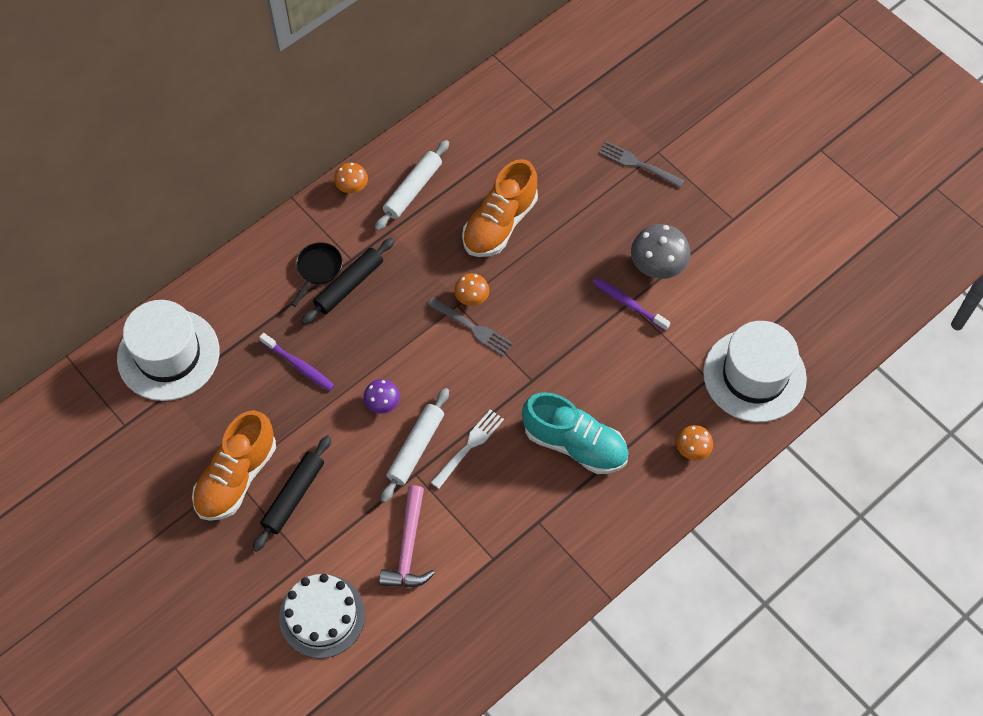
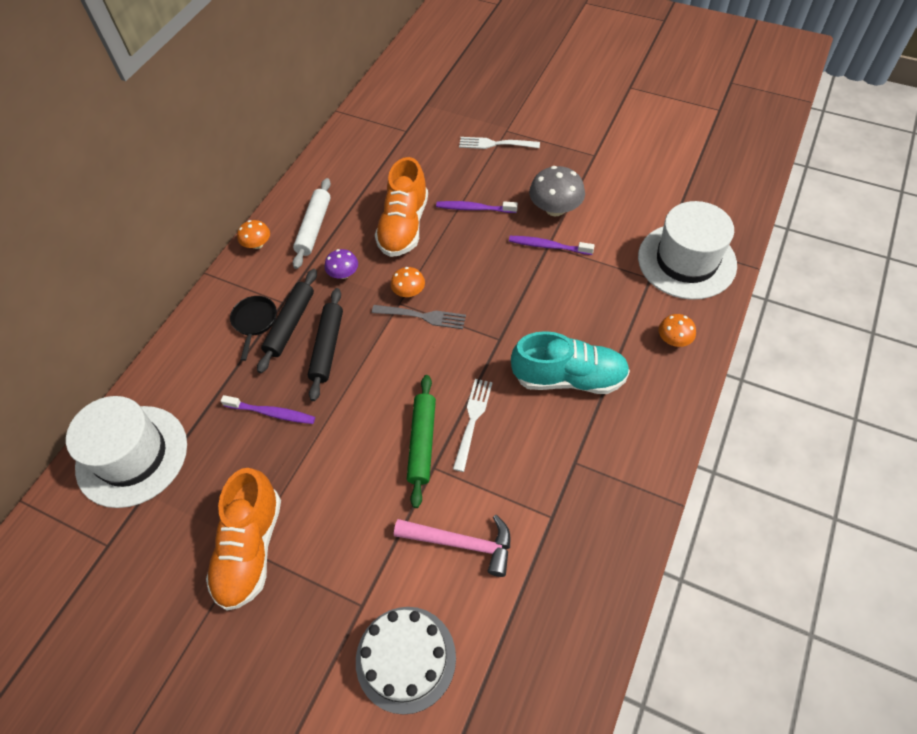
camera: 20 degrees left, 5 degrees down
black rolling pin [253,435,331,552] -> black rolling pin moved to [308,288,343,401]
purple mushroom [363,379,400,413] -> purple mushroom moved to [325,249,358,279]
pink hammer [379,485,435,587] -> pink hammer turned 60 degrees counterclockwise [394,515,510,577]
white rolling pin [381,388,449,503] -> green rolling pin [407,375,436,508]
grey fork [599,141,684,188] -> white fork [459,137,540,149]
none -> purple toothbrush [436,201,518,213]

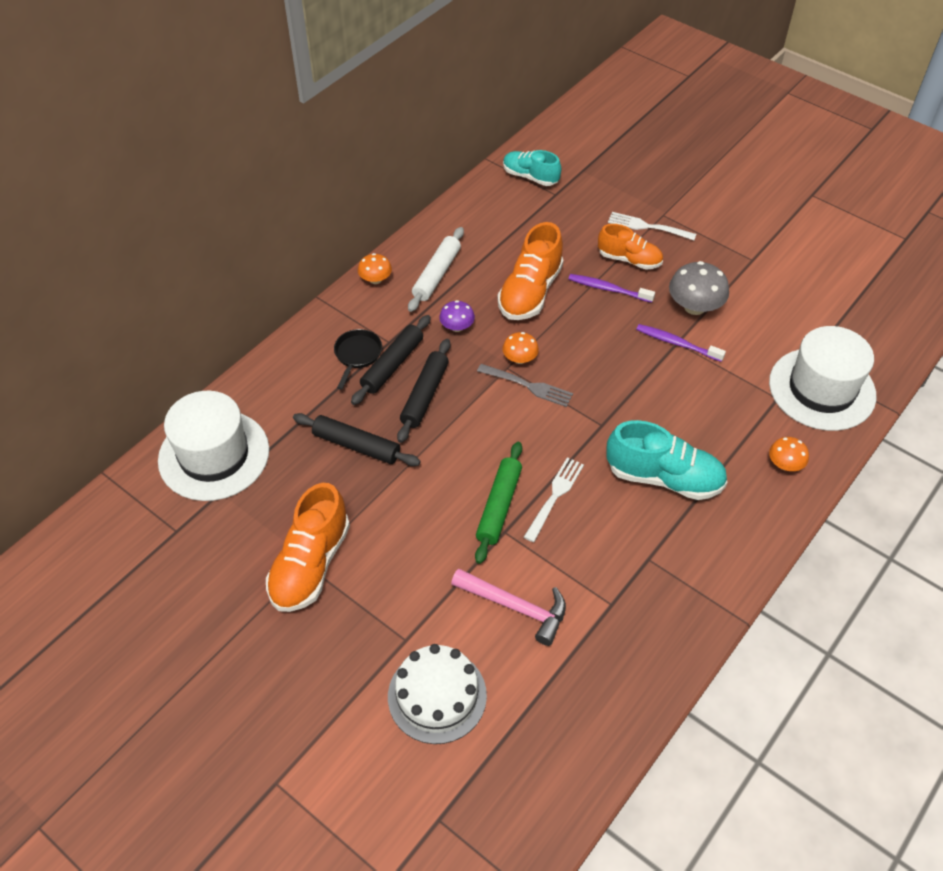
camera: 10 degrees right, 5 degrees down
purple toothbrush [221,395,315,424] -> black rolling pin [293,413,421,466]
none -> turquoise shoe [503,150,561,186]
none -> orange shoe [598,224,663,270]

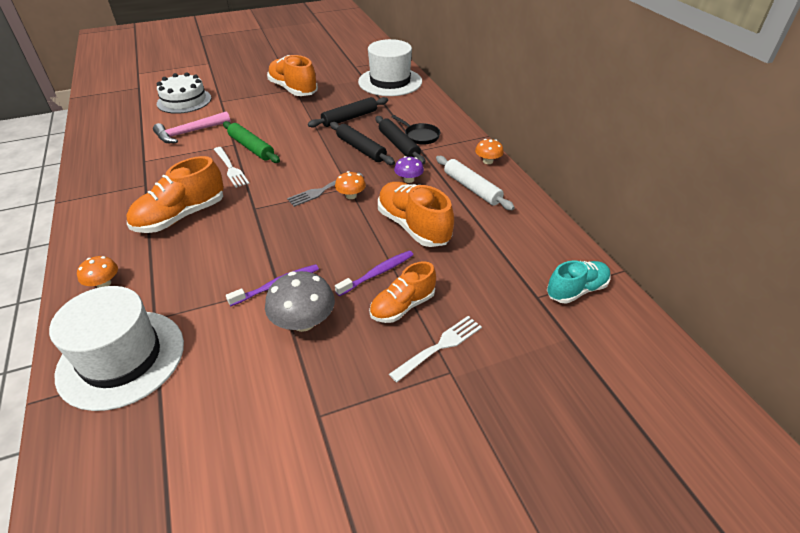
camera: 120 degrees right, 10 degrees down
turquoise shoe [606,420,728,500] -> orange shoe [126,156,224,233]

